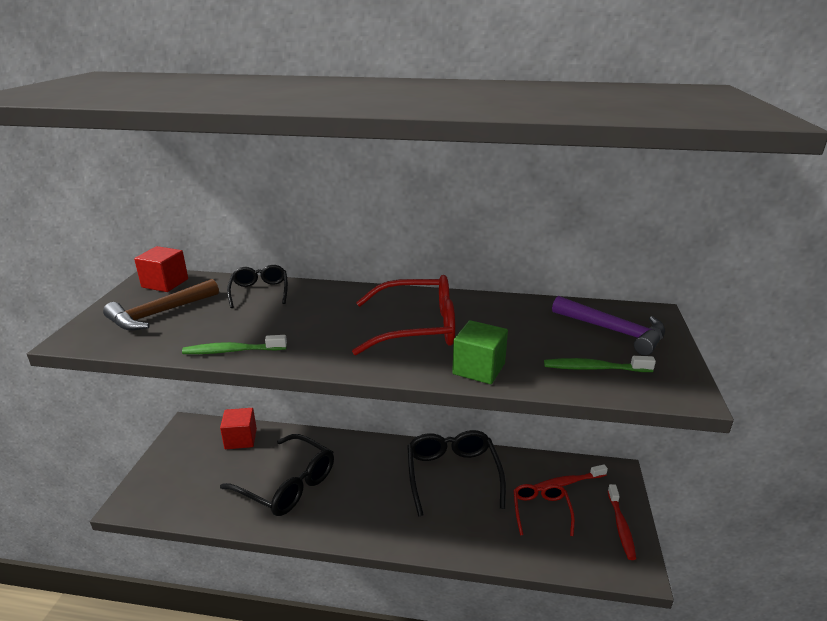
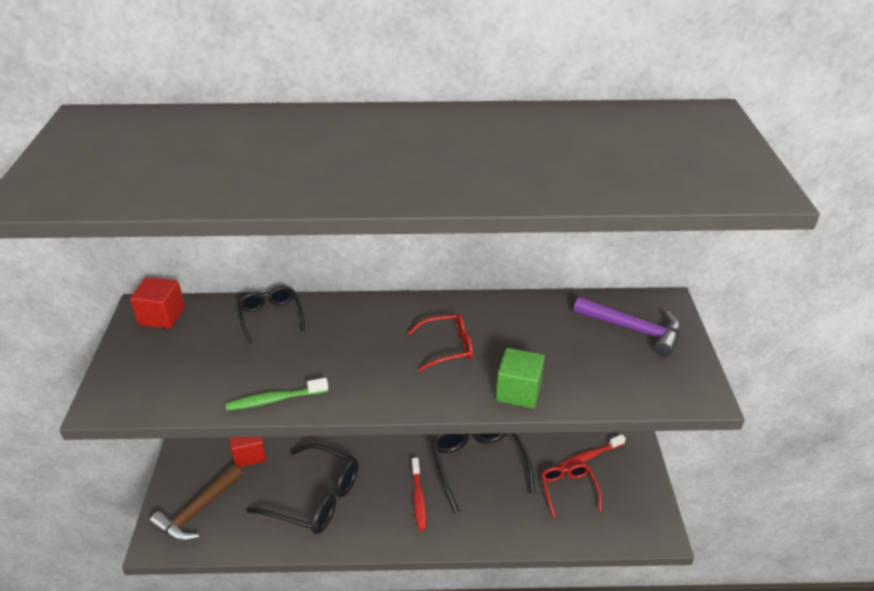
camera: 10 degrees left, 10 degrees up
brown hammer [103,279,219,331] -> brown hammer moved to [150,464,243,542]
red glasses [352,275,455,355] -> red glasses [408,314,473,371], size x0.58
green toothbrush [544,356,656,372] -> none
red toothbrush [608,484,636,560] -> red toothbrush moved to [411,458,427,531]

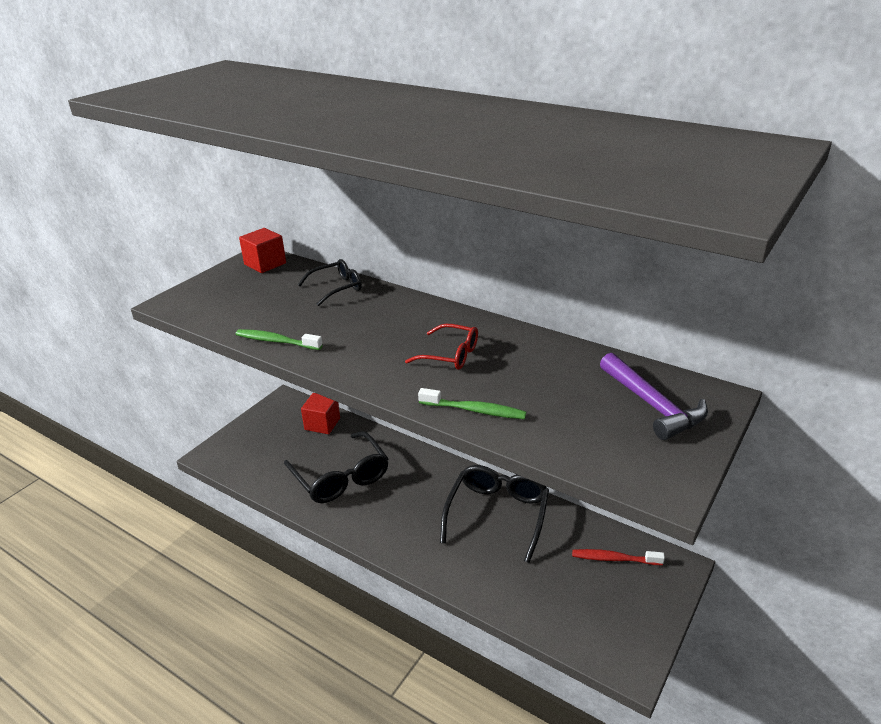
camera: 35 degrees right, 5 degrees down
brown hammer [150,464,243,542] -> none
black glasses [237,286,305,344] -> black glasses turned 45 degrees clockwise [298,259,362,306]
red toothbrush [411,458,427,531] -> none
green cube [496,348,545,409] -> green toothbrush [418,388,526,419]
red glasses [541,464,602,518] -> none

